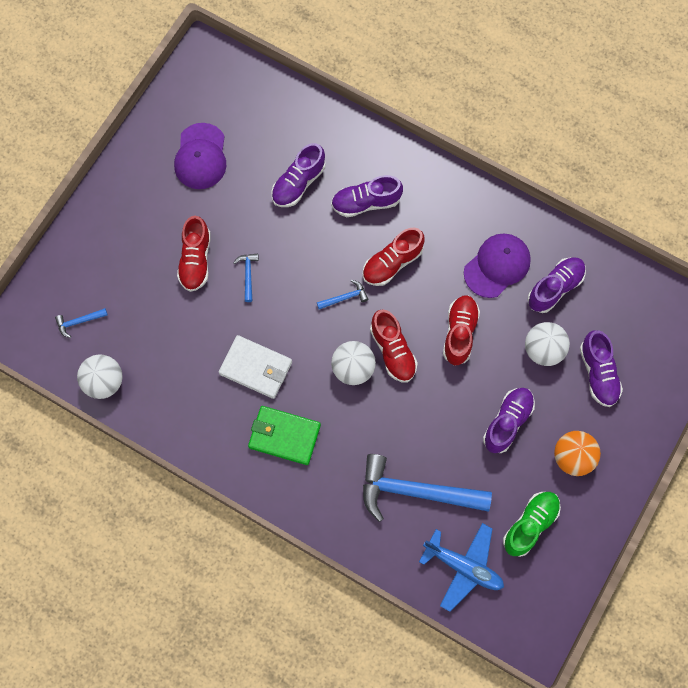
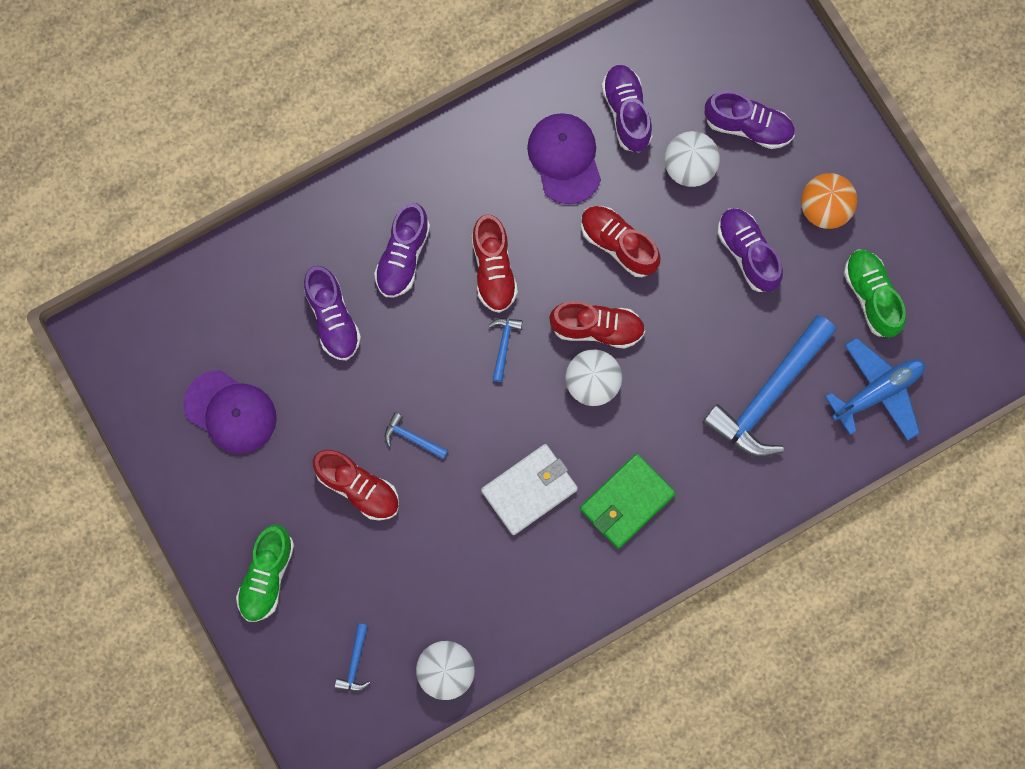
camera: 60 degrees left, 5 degrees up
none -> green shoe [236,525,294,622]

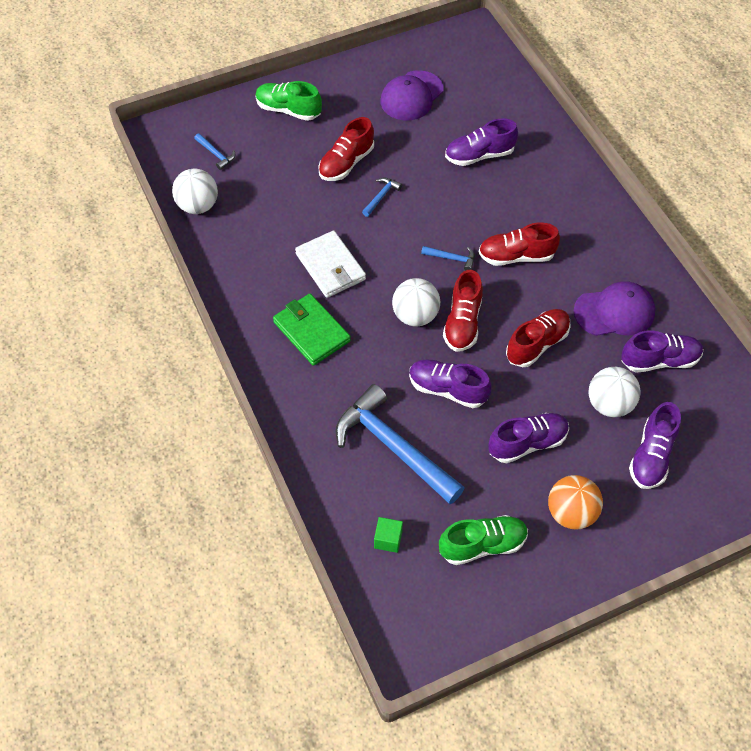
camera: 95 degrees right, 20 degrees down
blue hammer [335,623,370,691] -> blue hammer turned 150 degrees counterclockwise [194,133,235,170]
purple shoe [374,203,430,297] -> purple shoe moved to [409,360,492,408]
blue plane [825,337,925,441] -> green cube [374,517,403,553]

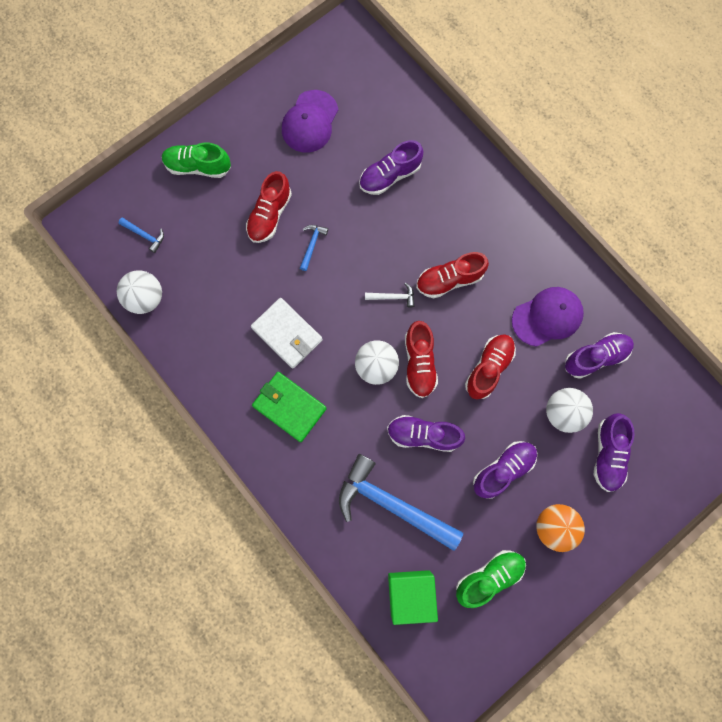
camera: 15 degrees left, 20 degrees up
green cube [374,517,403,553] -> green cube [388,570,438,625], size x2.03
blue hammer [421,246,475,271] -> white hammer [365,283,414,308]

